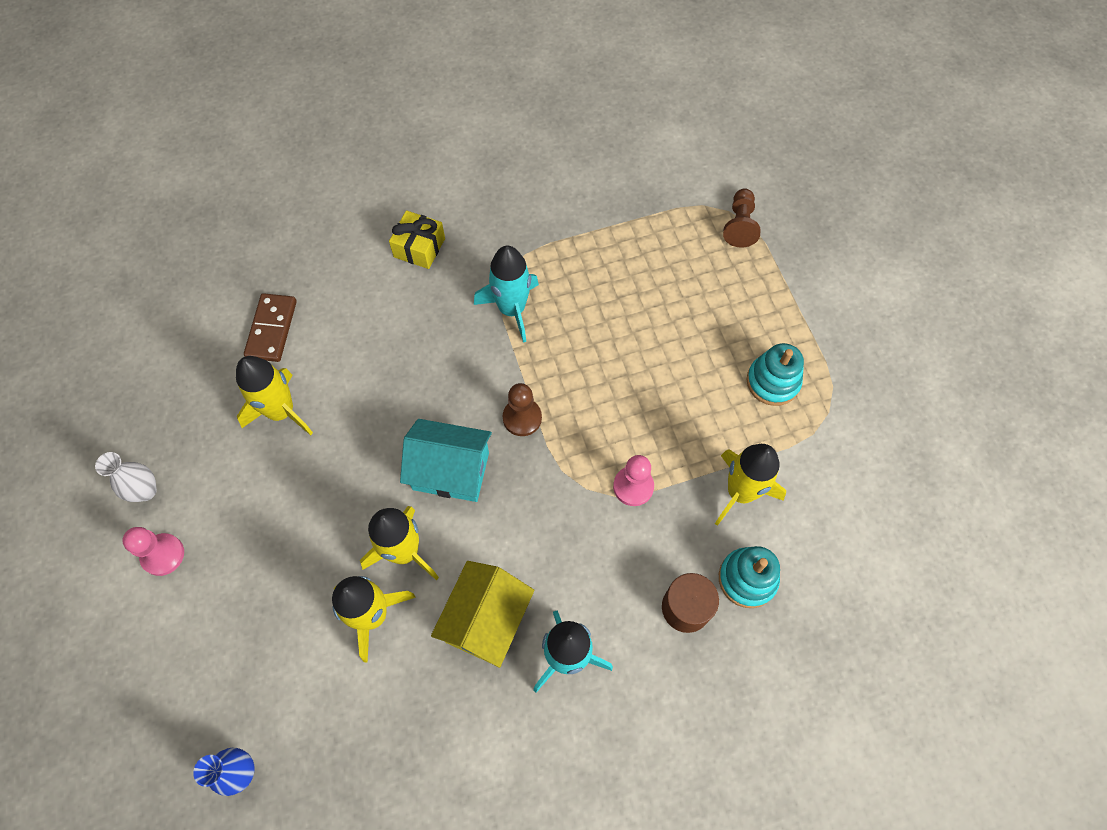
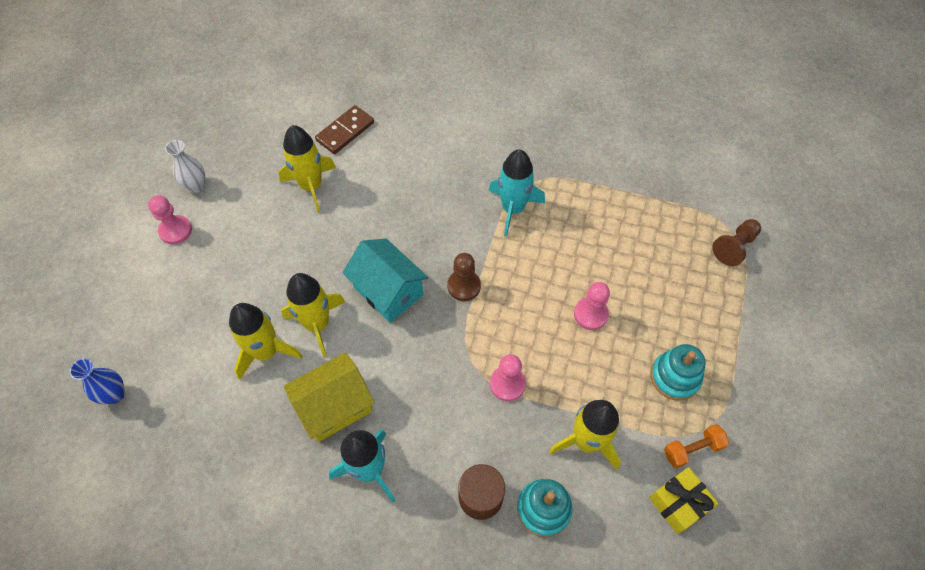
camera: 35 degrees right, 5 degrees down
yellow gift [389,210,445,269] -> yellow gift moved to [649,467,719,534]
none -> pink pawn [574,282,610,330]
none -> orange dumbbell [664,424,729,468]

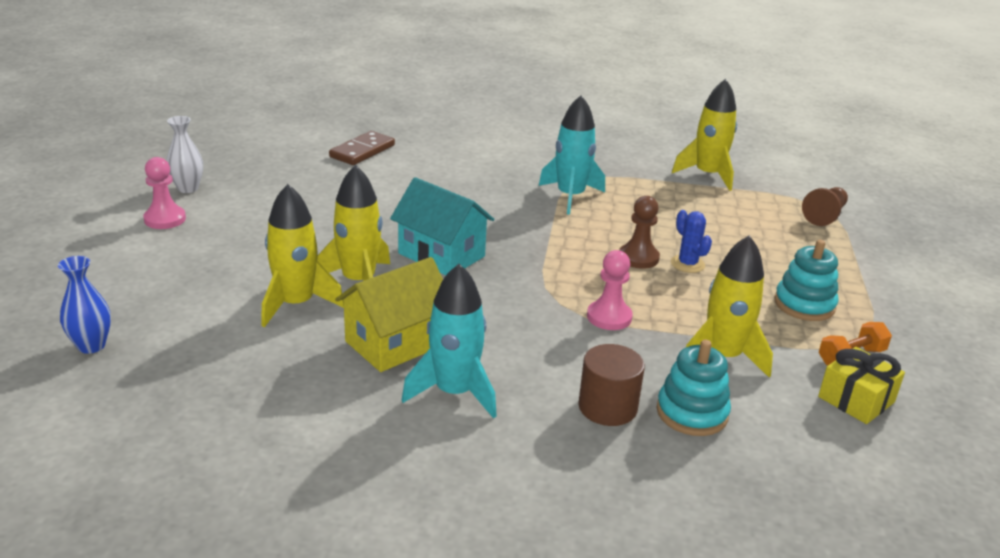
camera: 10 degrees left, 30 degrees down
yellow rocket [279,125,336,212] -> yellow rocket moved to [672,79,737,191]
brown pawn [447,253,481,301] -> brown pawn moved to [619,196,660,269]
pink pawn [574,282,610,330] -> blue cactus [671,210,712,273]

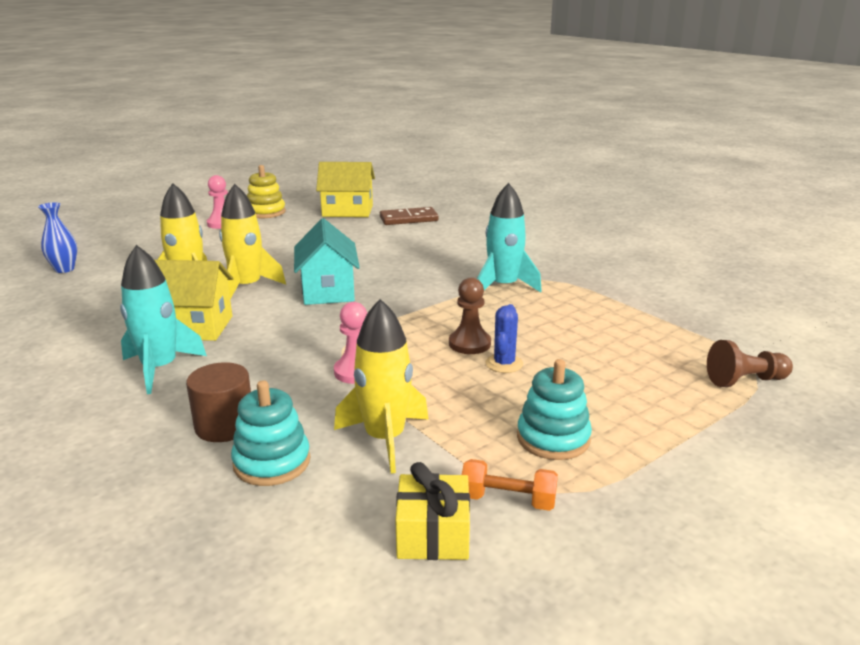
camera: 45 degrees right, 5 degrees down
white vase [167,116,203,193] -> yellow stacking toy [247,165,286,218]
yellow rocket [672,79,737,191] -> none
none -> yellow house [316,162,375,217]

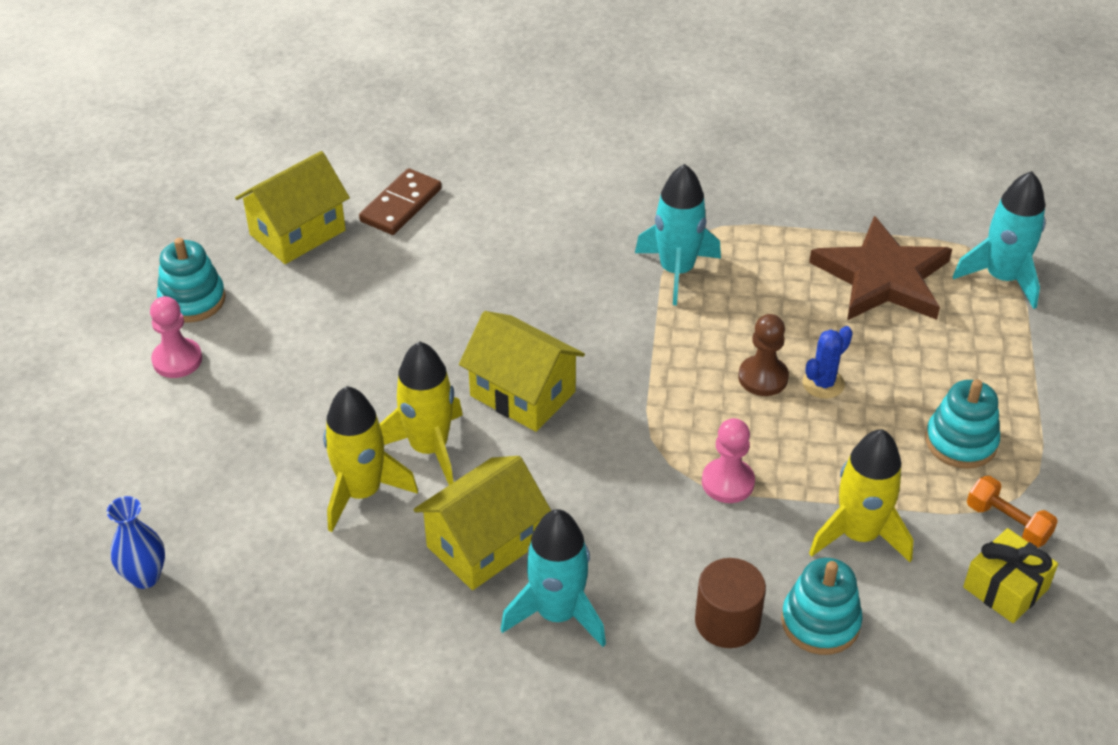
camera: 45 degrees left, 20 degrees up
yellow stacking toy [247,165,286,218] -> turquoise stacking toy [157,238,226,323]
turquoise house [294,218,360,305] -> yellow house [459,311,585,432]
orange dumbbell [462,459,558,511] -> orange dumbbell turned 75 degrees clockwise [967,476,1058,548]
blue cactus [486,304,523,373] -> blue cactus turned 75 degrees clockwise [802,326,853,399]
brown pawn [707,340,793,387] -> turquoise rocket [952,171,1045,309]
none -> brown star [809,216,952,320]

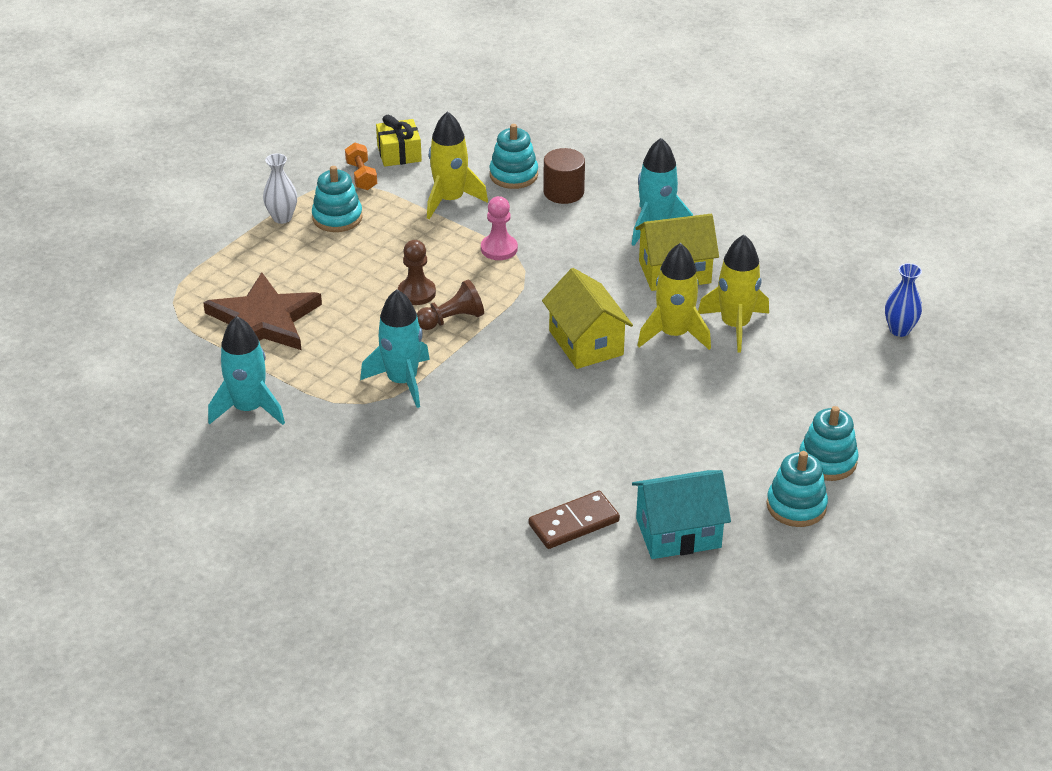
camera: 150 degrees left, 5 degrees down
pink pawn [150,296,202,378] -> turquoise stacking toy [799,406,859,481]
yellow house [235,151,350,264] -> turquoise house [632,470,731,559]
blue cactus [802,326,853,399] -> none
turquoise rocket [952,171,1045,309] -> turquoise rocket moved to [208,316,285,425]
none -> white vase [263,153,297,224]
none -> brown pawn [417,279,484,330]

